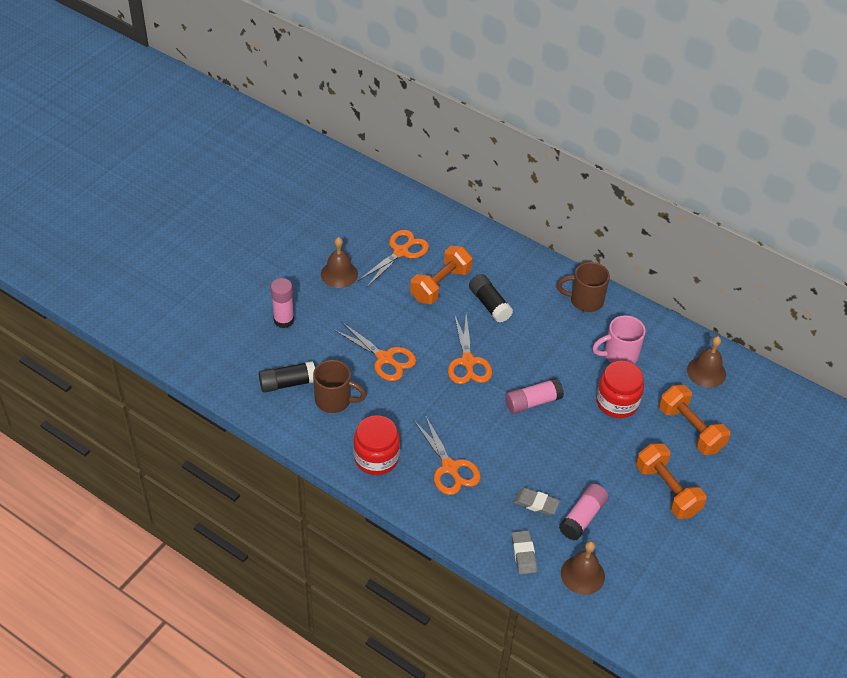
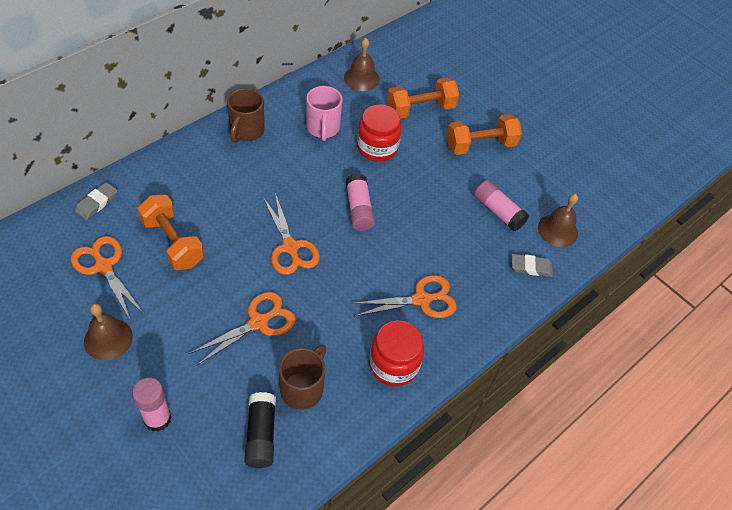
camera: 80 degrees left, 5 degrees up
orange scissors [448,314,492,384] -> orange scissors turned 60 degrees clockwise [263,193,320,275]
black glue stick [469,274,513,323] -> none
grey eraser [514,488,560,515] -> grey eraser moved to [75,182,117,220]

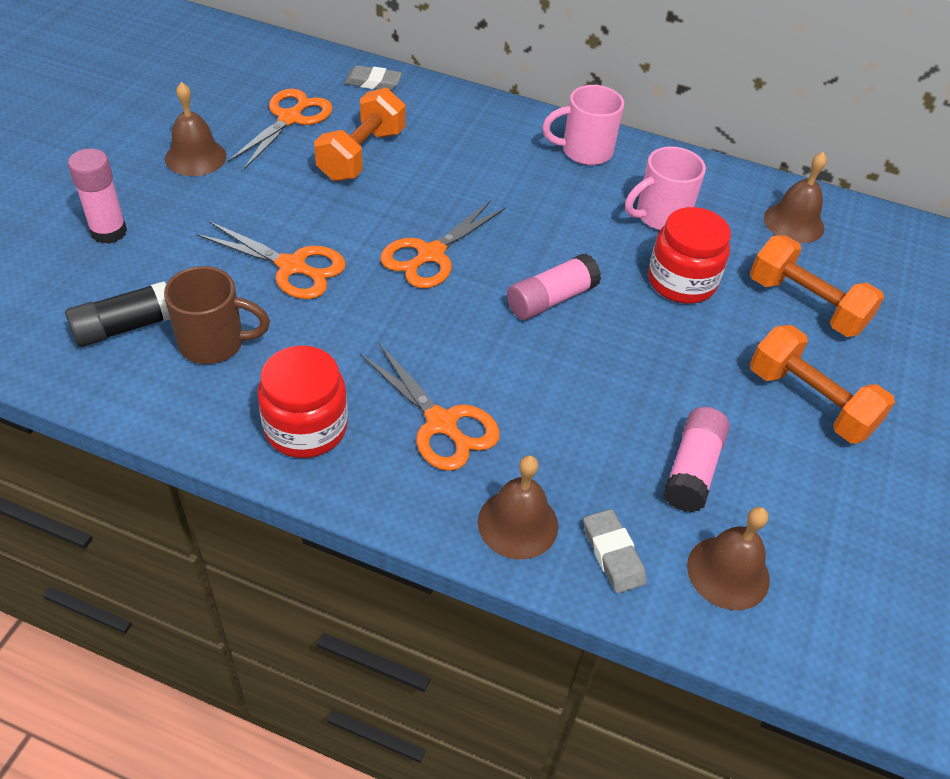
camera: 65 degrees right, 5 degrees down
brown mug [227,88,265,143] -> pink mug [542,85,624,165]
none -> brown bell [478,455,558,559]

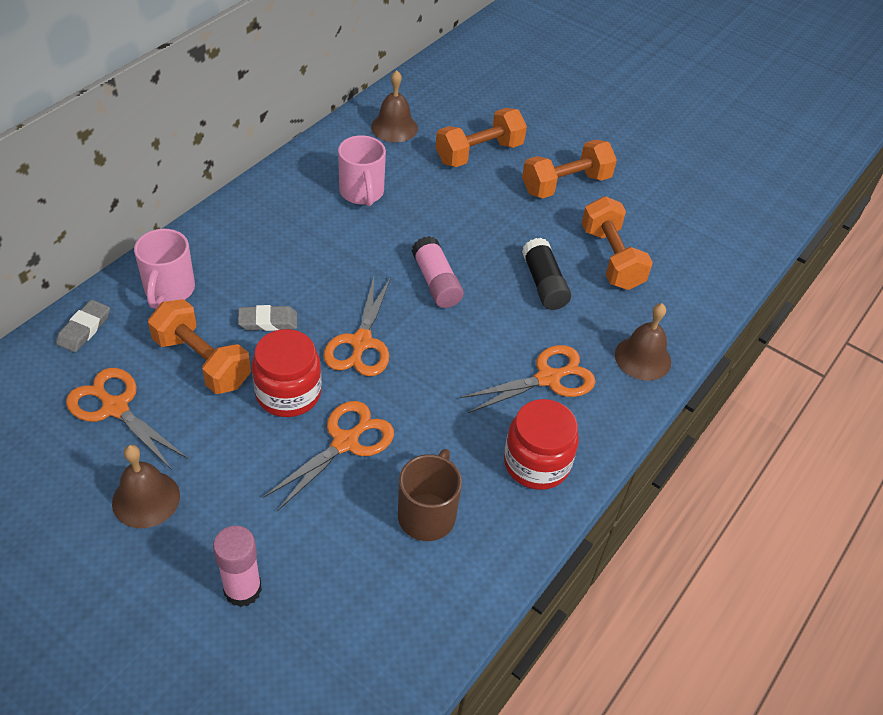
camera: 75 degrees left, 0 degrees up
black glue stick [65,281,170,347] -> black glue stick moved to [522,238,571,310]
orange scissors [380,200,506,288] -> orange scissors turned 45 degrees clockwise [323,277,391,376]
pink mug [542,85,624,165] -> pink mug moved to [134,229,195,309]
grey eraser [583,509,647,594] -> grey eraser moved to [238,305,297,331]
red jar [648,207,731,304] -> red jar moved to [252,329,322,417]
pink glue stick [663,407,729,513] -> orange dumbbell [581,196,653,290]
brown bell [687,507,770,610] -> none

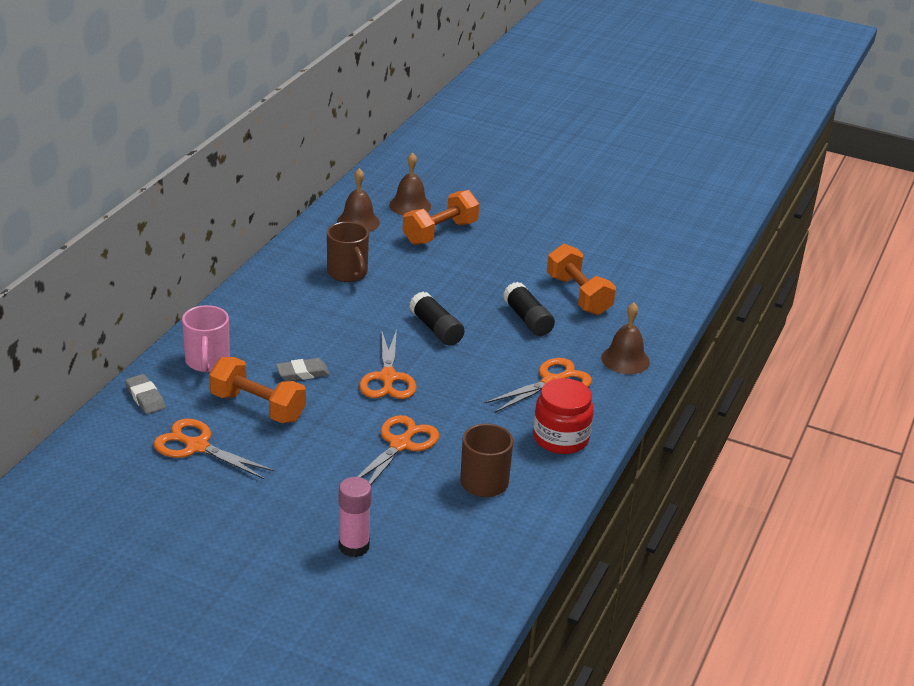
camera: 10 degrees left, 15 degrees down
grey eraser [56,300,110,352] -> grey eraser turned 45 degrees counterclockwise [125,374,166,414]
brown bell [112,445,180,528] -> brown bell moved to [389,152,431,216]
red jar [252,329,322,417] -> none
pink mug [338,135,386,206] -> brown mug [327,222,369,282]
pink glue stick [412,236,464,308] -> black glue stick [409,292,465,346]
orange dumbbell [522,140,617,198] -> none

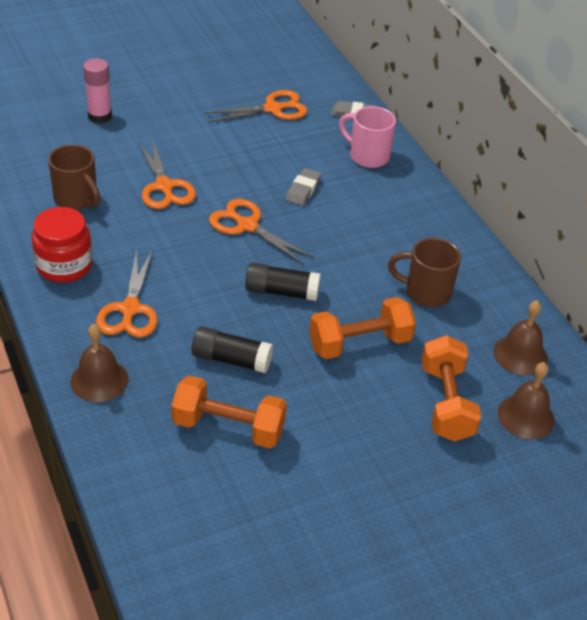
camera: 130 degrees right, 10 degrees up
orange dumbbell [209,357,306,423] -> orange dumbbell moved to [309,297,416,359]

